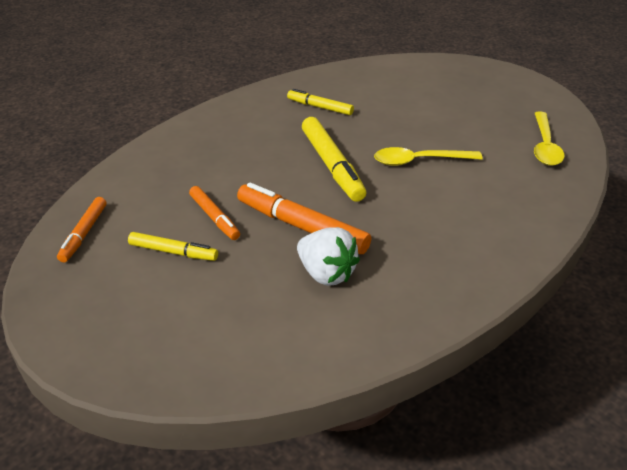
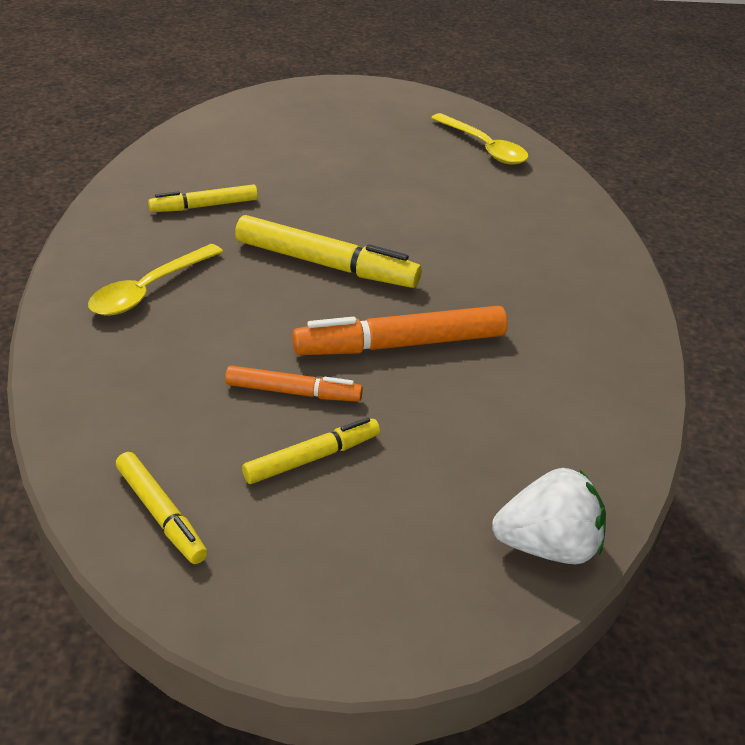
camera: 50 degrees left, 0 degrees up
orange marker [57,197,106,262] -> yellow marker [116,452,208,564]
white strawberry [297,227,360,286] -> white strawberry moved to [492,468,606,564]
yellow spoon [374,147,482,166] -> yellow spoon moved to [88,244,223,316]

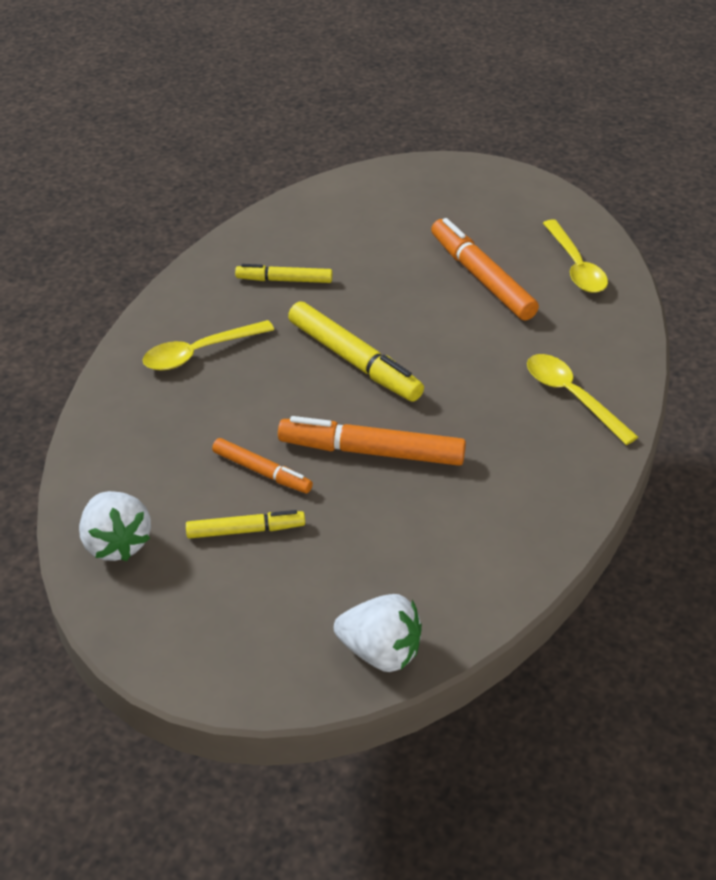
camera: 25 degrees right, 5 degrees up
yellow marker [116,452,208,564] -> white strawberry [79,491,151,561]
none -> orange marker [431,218,539,321]
none -> yellow spoon [527,354,638,445]

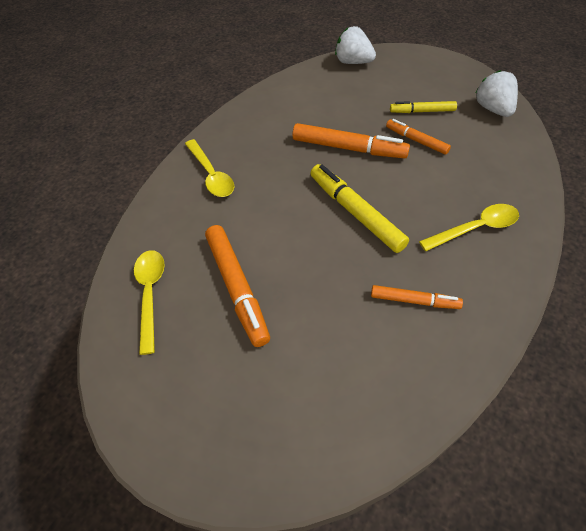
camera: 170 degrees left, 10 degrees up
yellow marker [235,264,332,283] -> orange marker [371,285,463,309]

